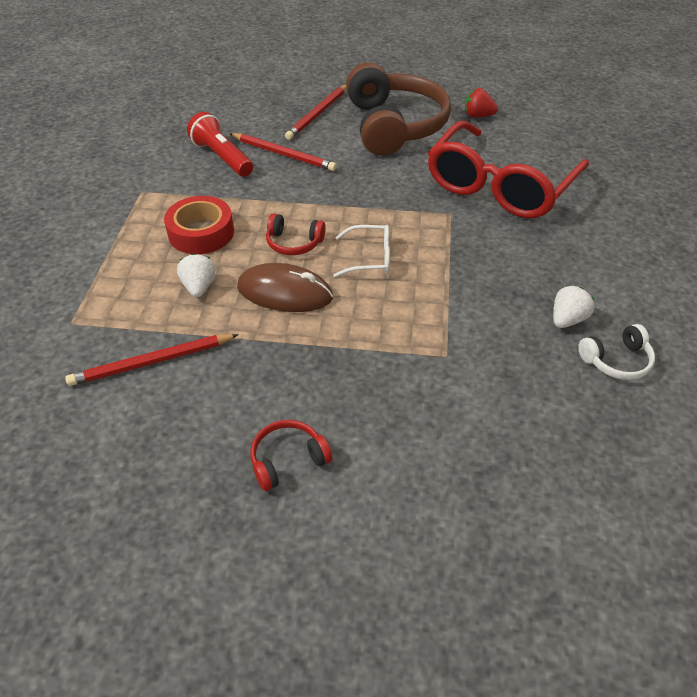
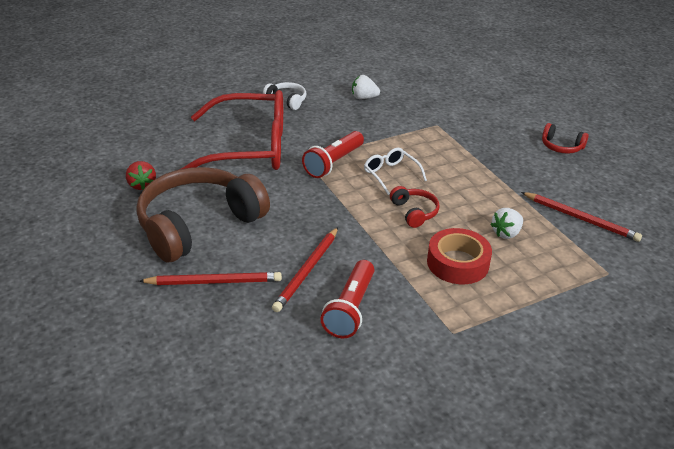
camera: 125 degrees left, 10 degrees down
red pencil [229,133,337,171] -> red pencil turned 150 degrees counterclockwise [272,227,338,312]
brown mouse [237,263,333,312] -> none
white headphones [578,324,655,380] -> white headphones moved to [263,82,306,110]
none -> red flashlight [302,131,364,178]

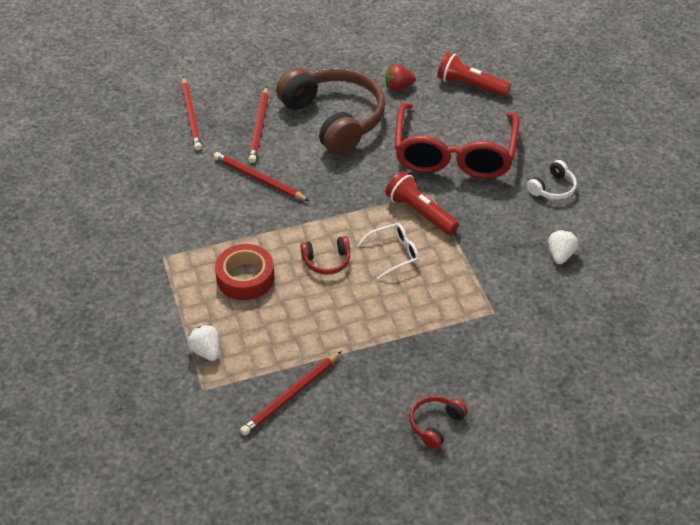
camera: 100 degrees right, 10 degrees up
red flashlight [320,260,375,338] -> red flashlight moved to [437,52,511,97]
white strawberry [490,208,523,239] -> white strawberry moved to [187,324,219,361]
none -> red pencil [181,77,202,150]

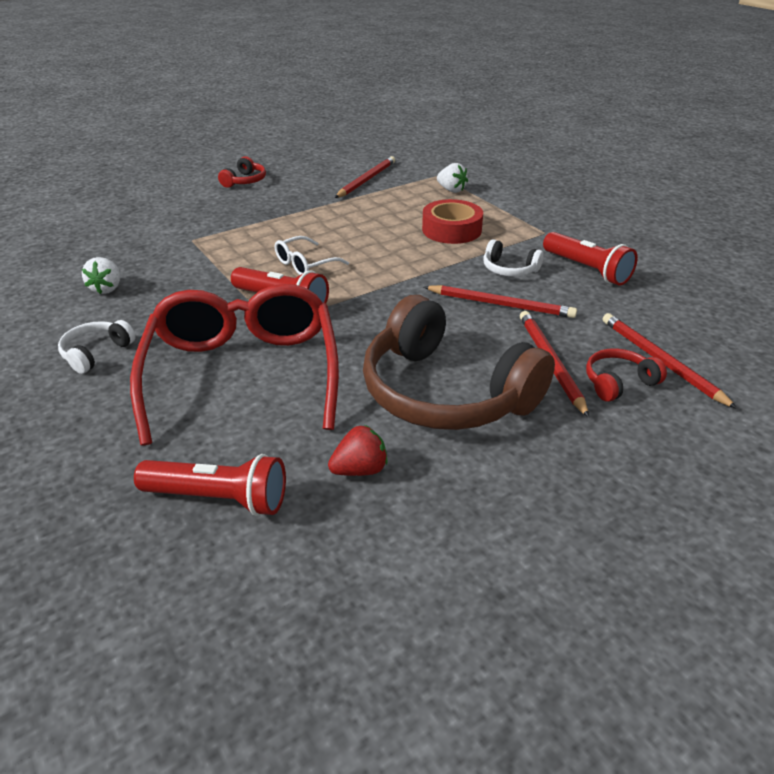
camera: 165 degrees right, 10 degrees down
red headphones [300,236,350,275] -> red headphones moved to [586,348,667,402]
none -> white headphones [483,239,544,277]
none -> red flashlight [543,232,638,285]

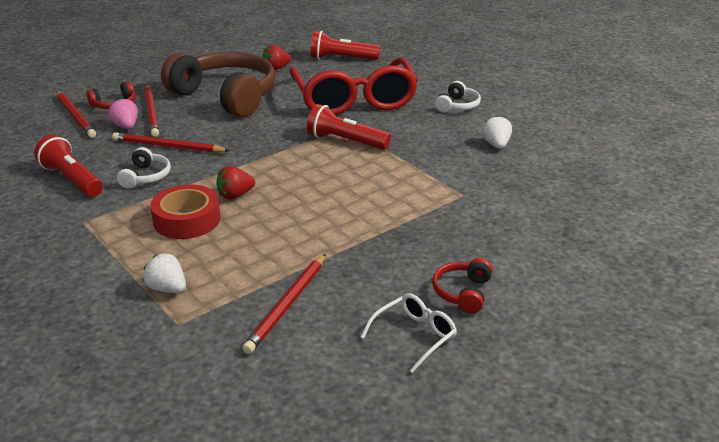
camera: 175 degrees right, 5 degrees down
white glasses [275,236,349,275] -> white glasses moved to [361,293,457,373]
white headphones [483,239,544,277] -> white headphones turned 75 degrees clockwise [117,147,171,188]
none -> pink strawberry [108,98,138,129]
none -> red strawberry [216,166,255,199]

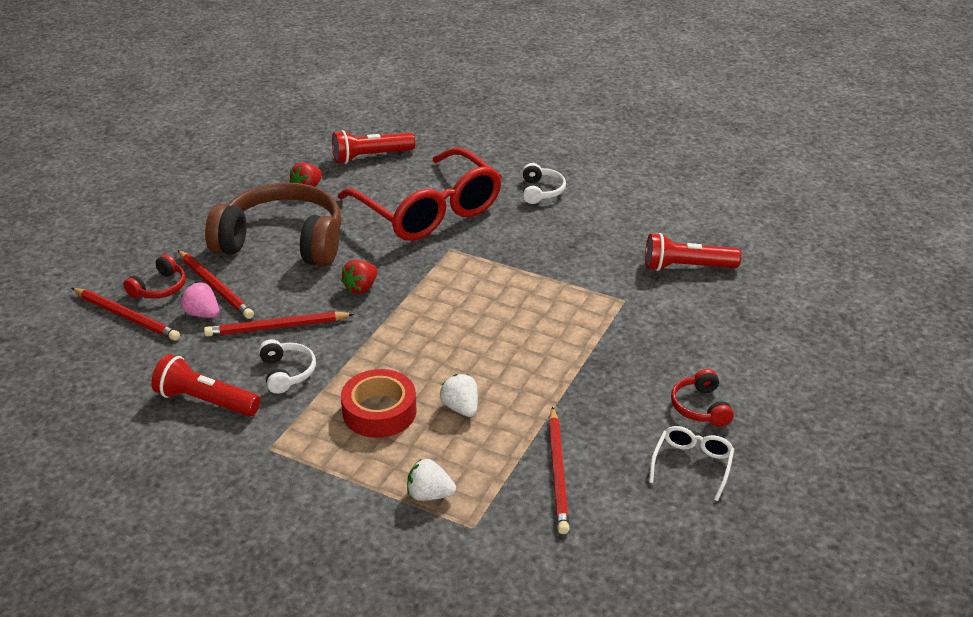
camera: 25 degrees left, 5 degrees up
red strawberry [216,166,255,199] -> red strawberry moved to [341,260,378,294]
red flashlight [307,104,391,150] -> red flashlight moved to [645,233,741,271]
white strawberry [482,115,512,149] -> white strawberry moved to [440,374,478,417]

